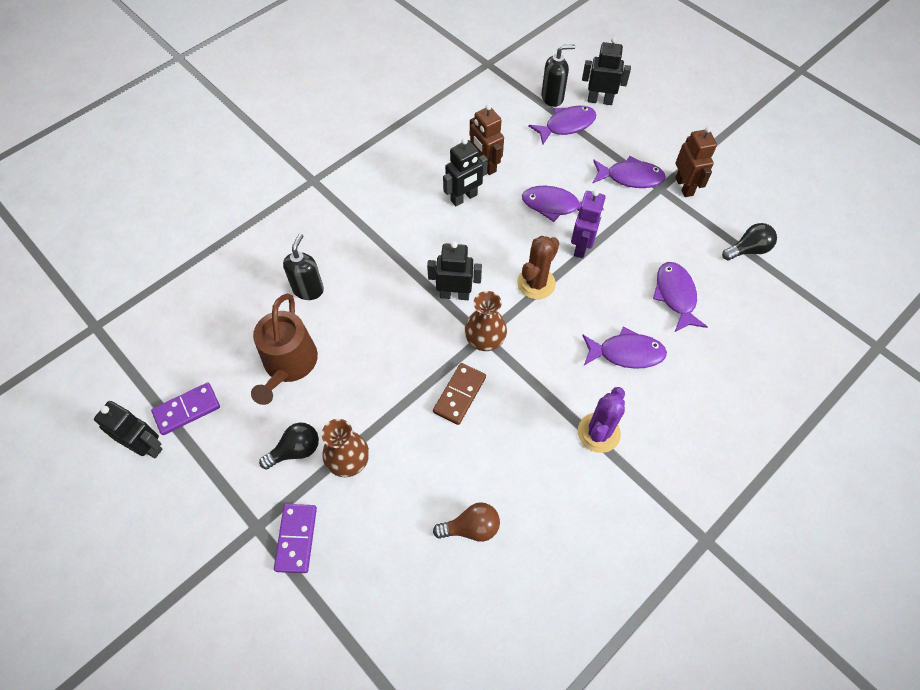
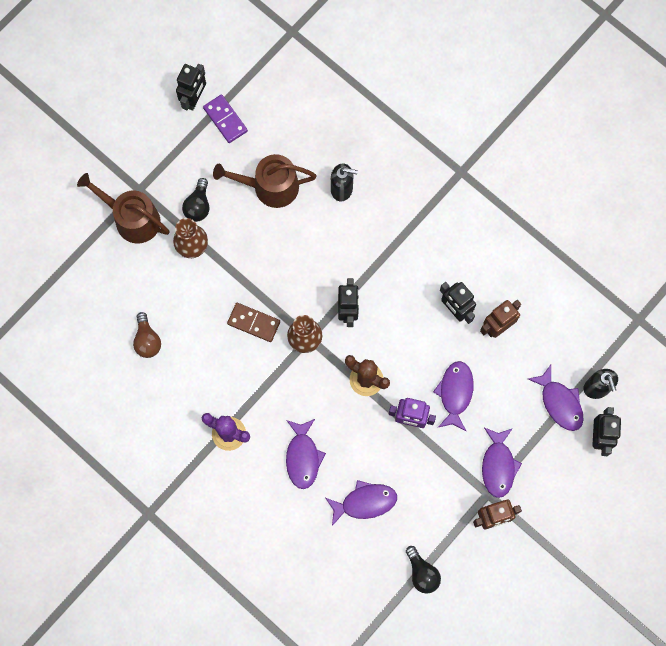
camera: 85 degrees right, 15 degrees up
black light bulb [259,423,319,469] -> black light bulb turned 45 degrees clockwise [182,178,209,222]
purple domino [274,504,317,573] -> brown watering can [77,173,169,244]

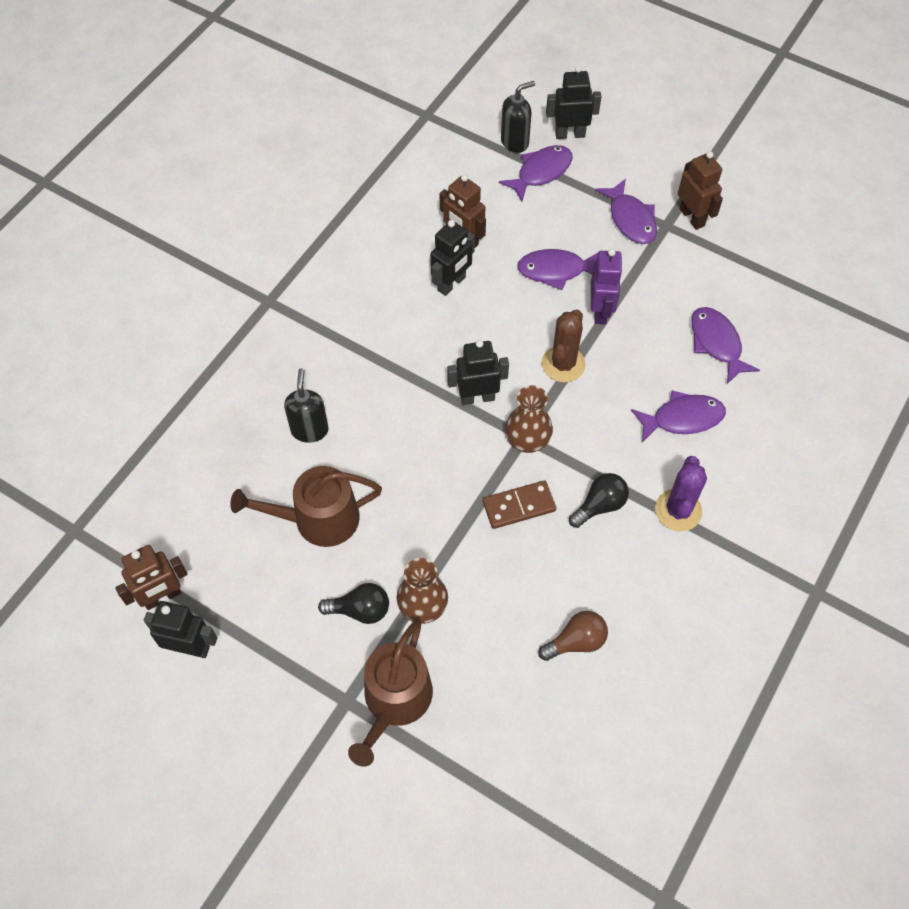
camera: 100 degrees left, 15 degrees down
purple domino [203,94,248,143] -> none
brown watering can [213,154,317,208] -> brown watering can turned 90 degrees clockwise [230,466,382,547]
brown domino [227,303,280,342] -> brown domino turned 60 degrees clockwise [483,481,556,529]
black light bulb [406,546,441,594] -> black light bulb moved to [569,473,629,528]
purple fish [482,428,522,498] -> purple fish turned 75 degrees clockwise [595,179,657,244]
none -> brown robot [115,545,188,610]

